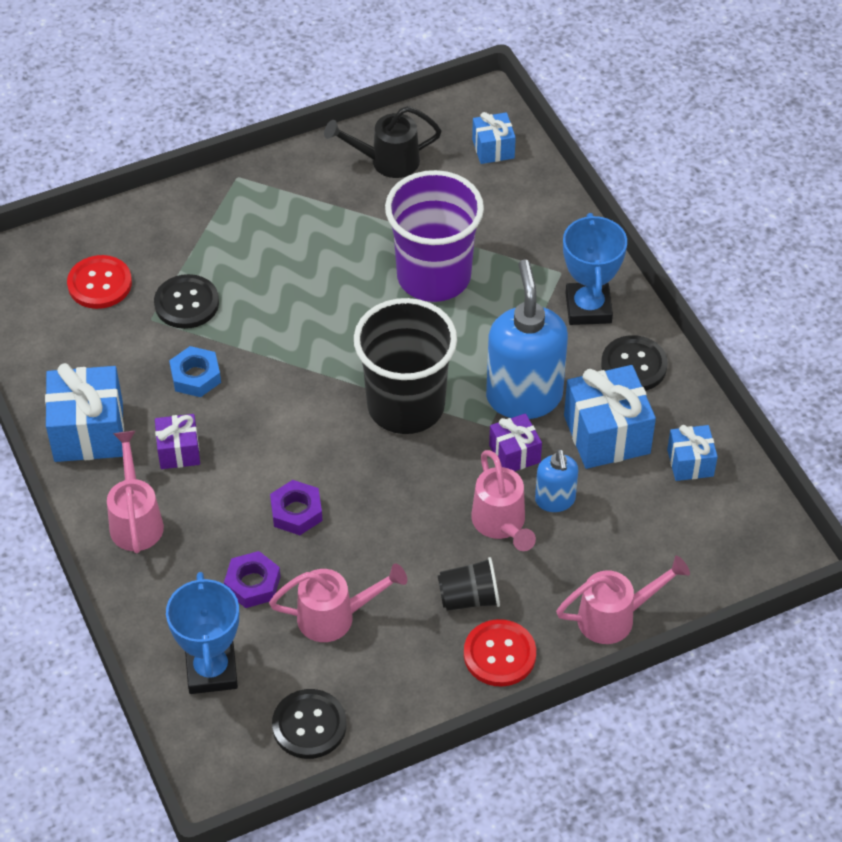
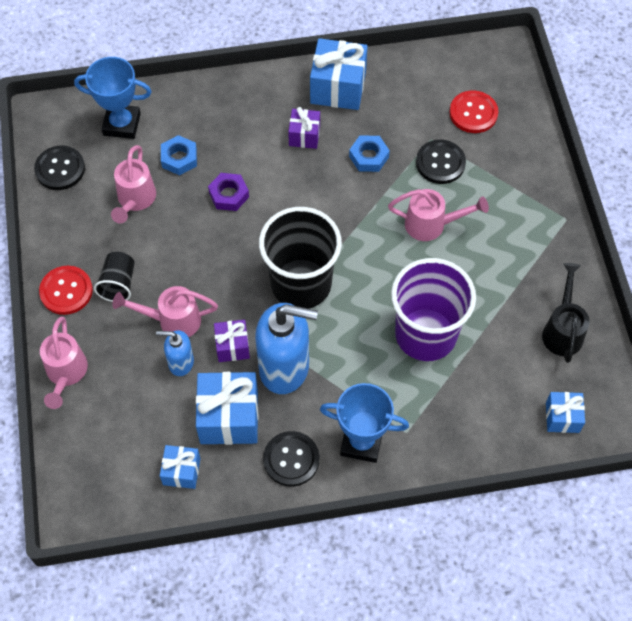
camera: 105 degrees right, 10 degrees up
pink watering can [107,431,164,553] -> pink watering can moved to [388,189,489,241]
purple nut [224,551,281,608] -> blue nut [161,135,197,175]

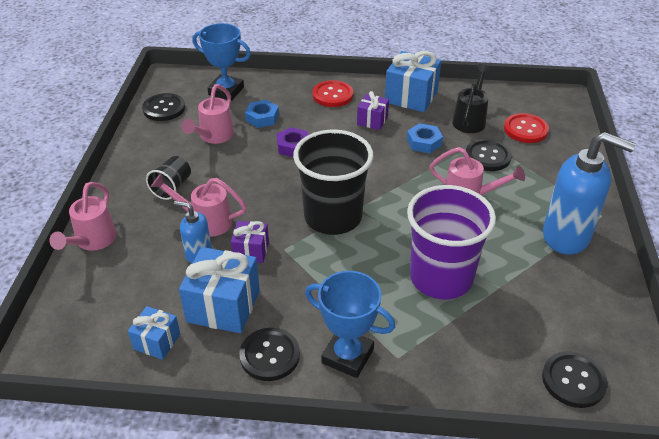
camera: 15 degrees right, 20 degrees down
red button [39,266,93,315] -> red button moved to [313,80,353,107]
blue soap dispenser [255,303,318,394] -> blue soap dispenser moved to [543,132,636,255]
black watering can [542,263,590,363] -> black watering can moved to [452,64,490,133]
blue gift [546,392,585,433] -> black button [542,351,608,408]

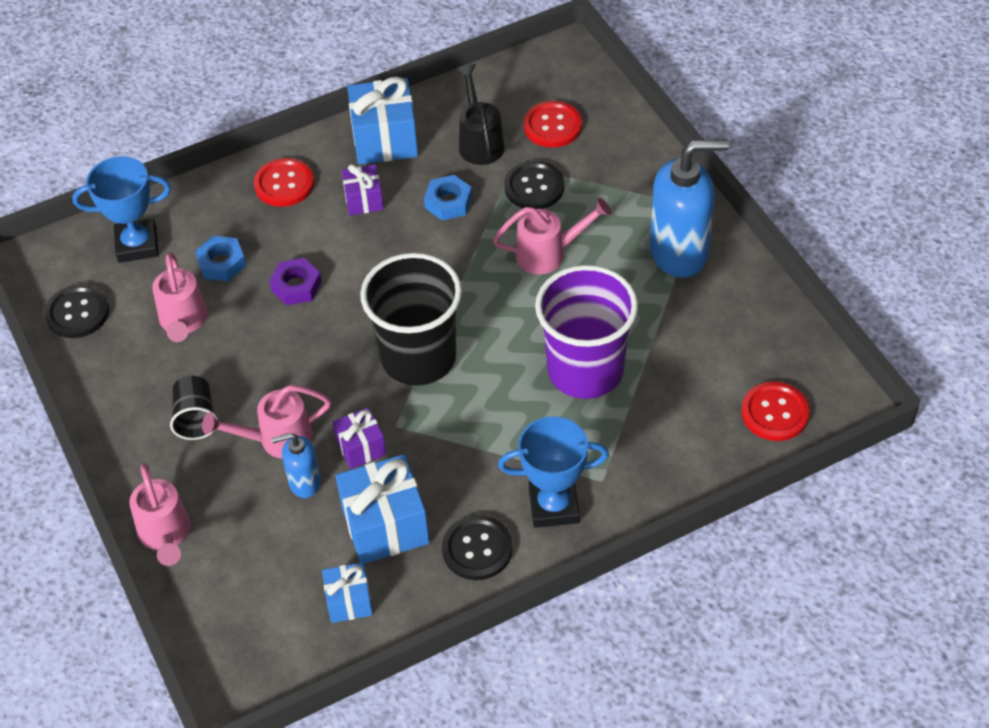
camera: 30 degrees left, 10 degrees up
black button [542,351,608,408] -> red button [741,382,810,441]

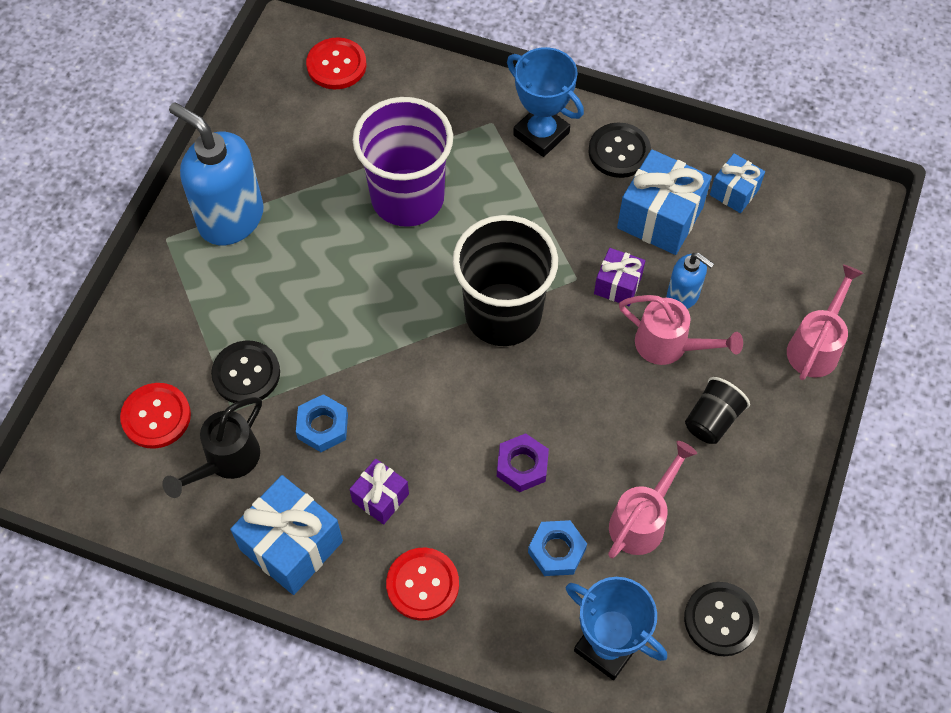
camera: 135 degrees left, 10 degrees up
pink watering can [493,198,612,274] -> none

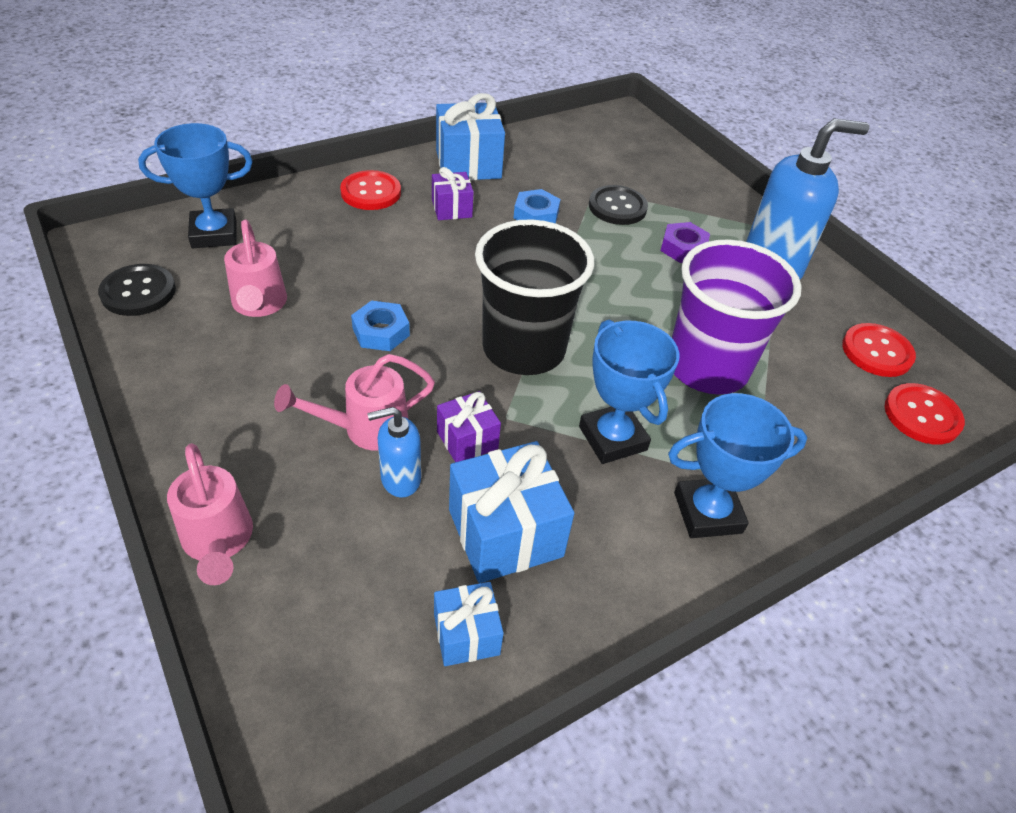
camera: 125 degrees right, 15 degrees down
red button [120,383,191,449] -> red button moved to [842,323,916,377]
black watering can [162,397,262,498] -> none
purple nut [497,433,549,492] -> purple nut moved to [660,222,710,263]
blue nut [528,520,587,576] -> blue nut moved to [351,300,410,351]
black button [589,122,651,178] -> none
black cup [685,377,750,444] -> none
none -> blue trophy [579,320,679,464]

